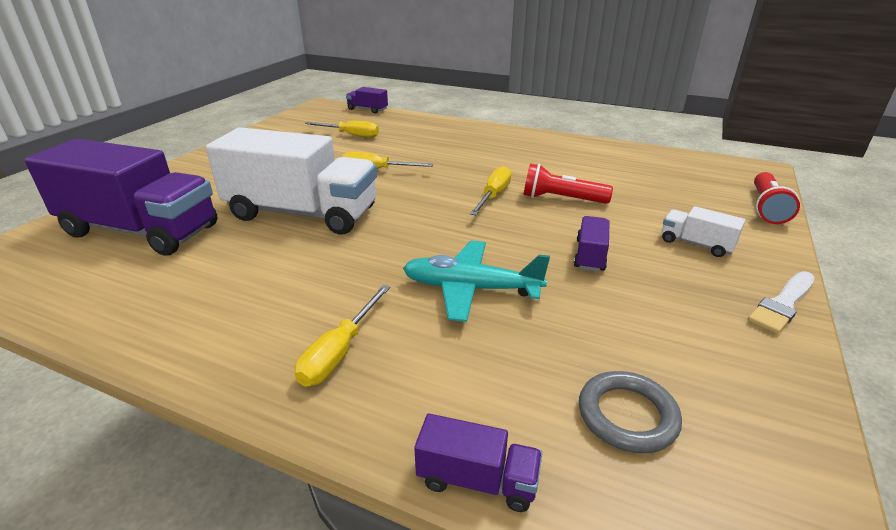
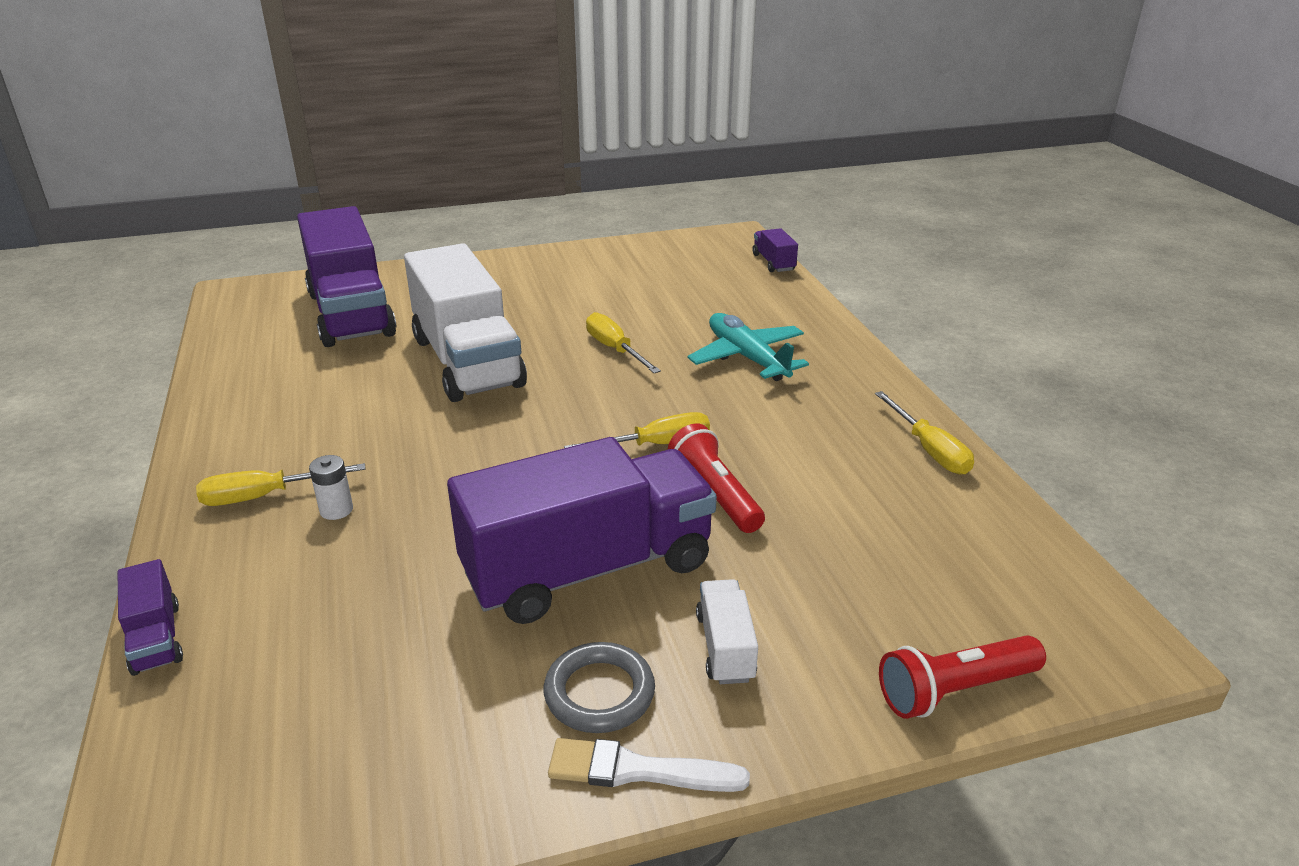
camera: 50 degrees right, 0 degrees up
yellow screwdriver [305,121,379,138] -> yellow screwdriver moved to [875,391,974,475]
turquoise plane [403,241,550,322] -> turquoise plane moved to [687,313,809,381]
purple truck [574,216,610,272] -> purple truck [447,437,717,624], size x2.39
grey ring [579,371,682,453] -> grey ring moved to [544,642,655,733]
none -> white battery [309,455,353,520]

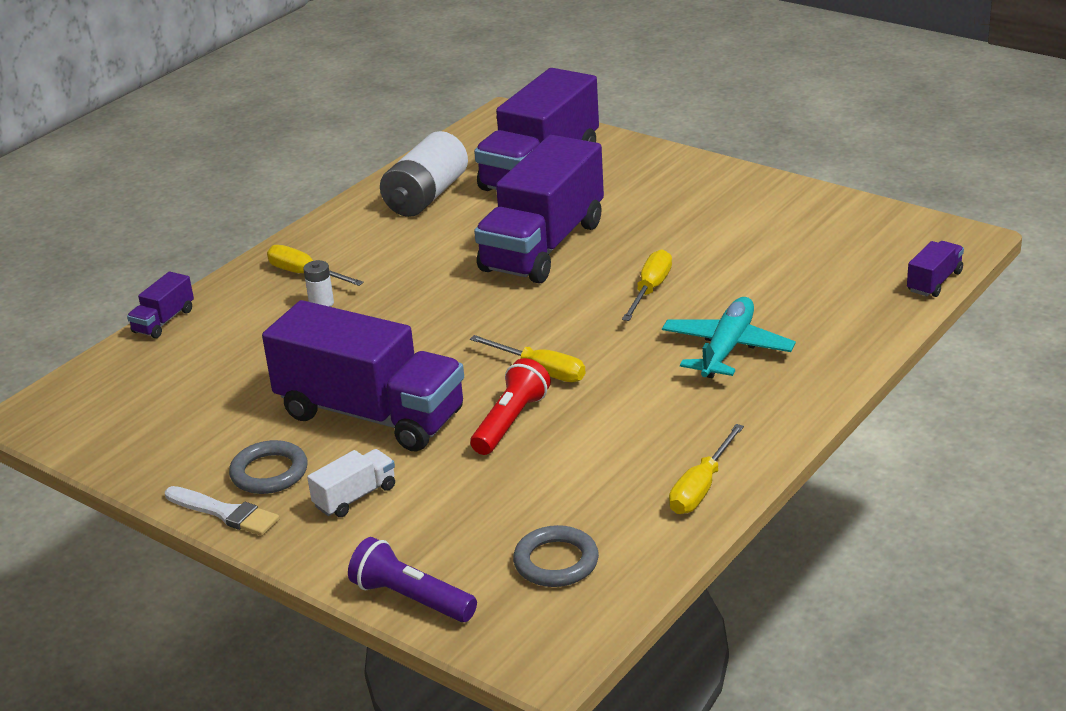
camera: 55 degrees right, 0 degrees up
white truck [404,243,527,402] -> purple truck [474,135,604,284]
white brush [548,738,750,792] -> white brush turned 150 degrees clockwise [165,486,279,536]
red flashlight [879,635,1046,719] -> purple flashlight [348,537,477,622]
none -> white battery [380,131,468,217]
none -> grey ring [513,525,599,587]

